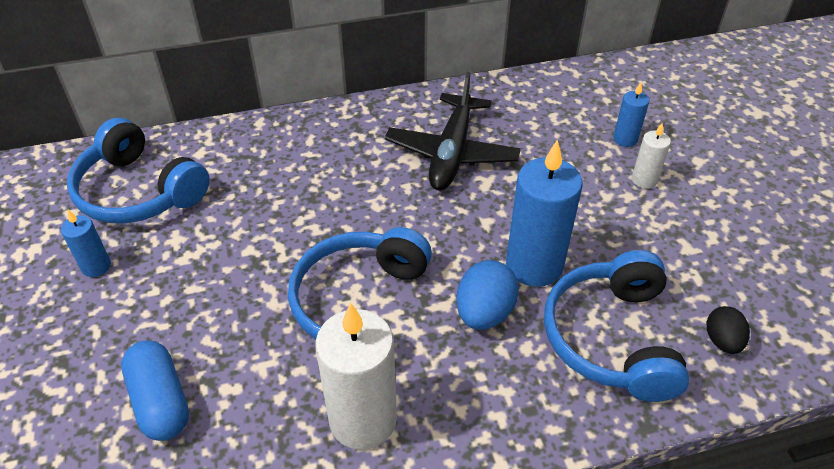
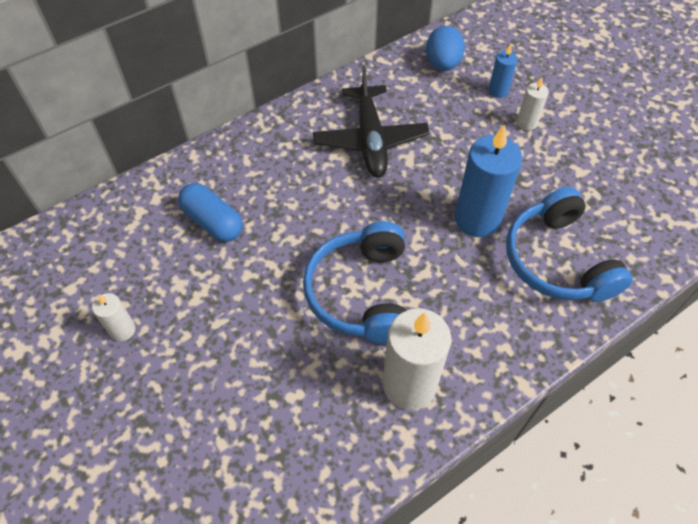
camera: 20 degrees left, 10 degrees up
blue candle [61,210,111,277] -> white candle [92,293,136,341]
blue headphones [67,118,210,223] -> none
blue capsule [121,340,189,441] -> blue capsule moved to [178,183,243,242]
blue egg [456,260,519,330] -> blue egg moved to [426,26,465,71]
black egg [707,306,750,354] -> none

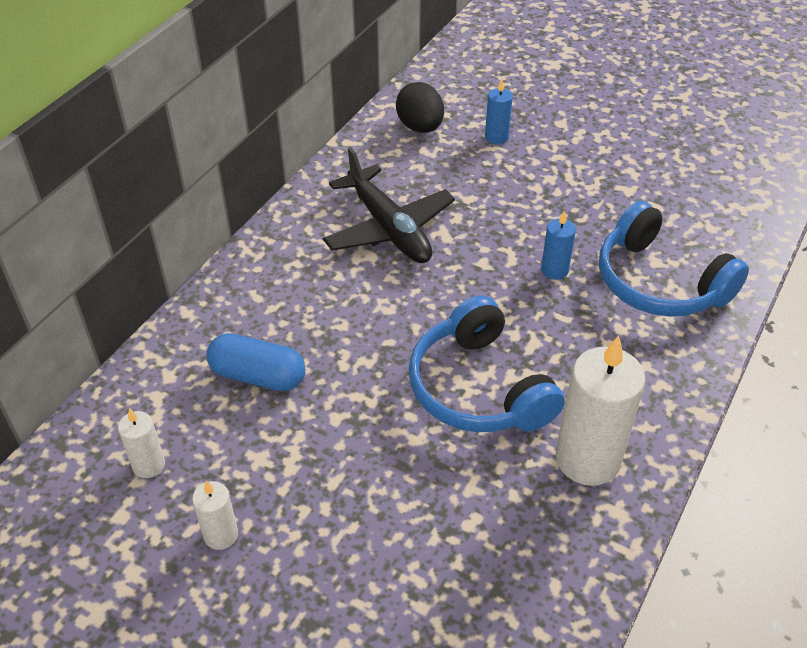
camera: 25 degrees left, 10 degrees down
blue egg [426,26,465,71] -> black egg [396,82,444,133]
blue candle [455,124,522,237] -> blue candle [541,211,576,280], size x0.50
white candle [517,77,549,131] -> white candle moved to [118,408,165,478]

